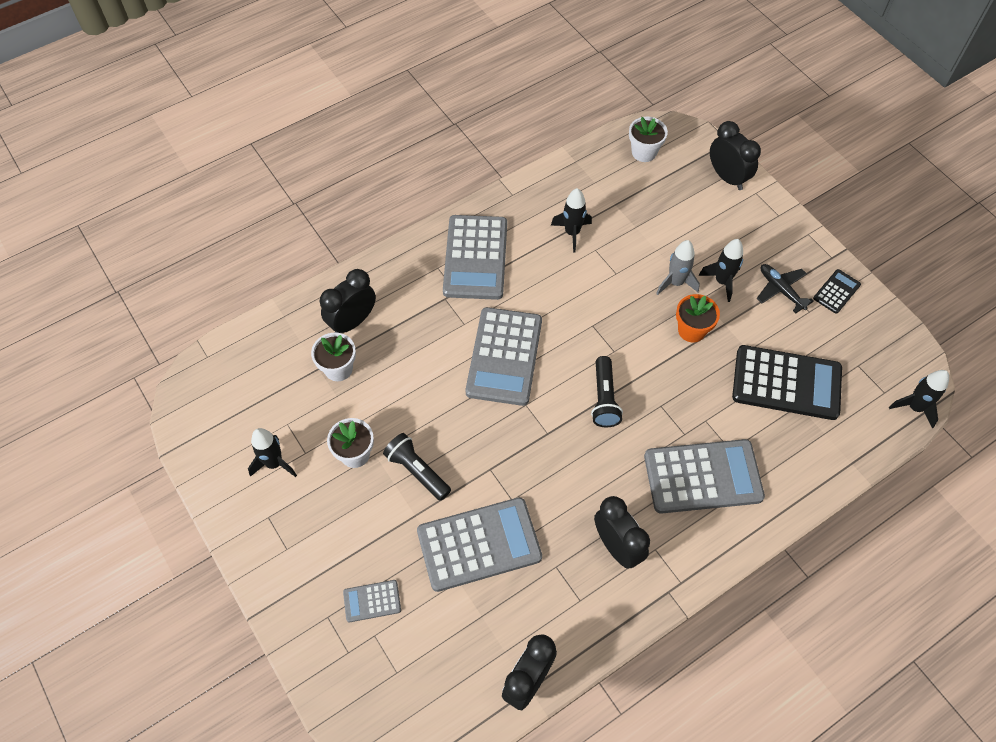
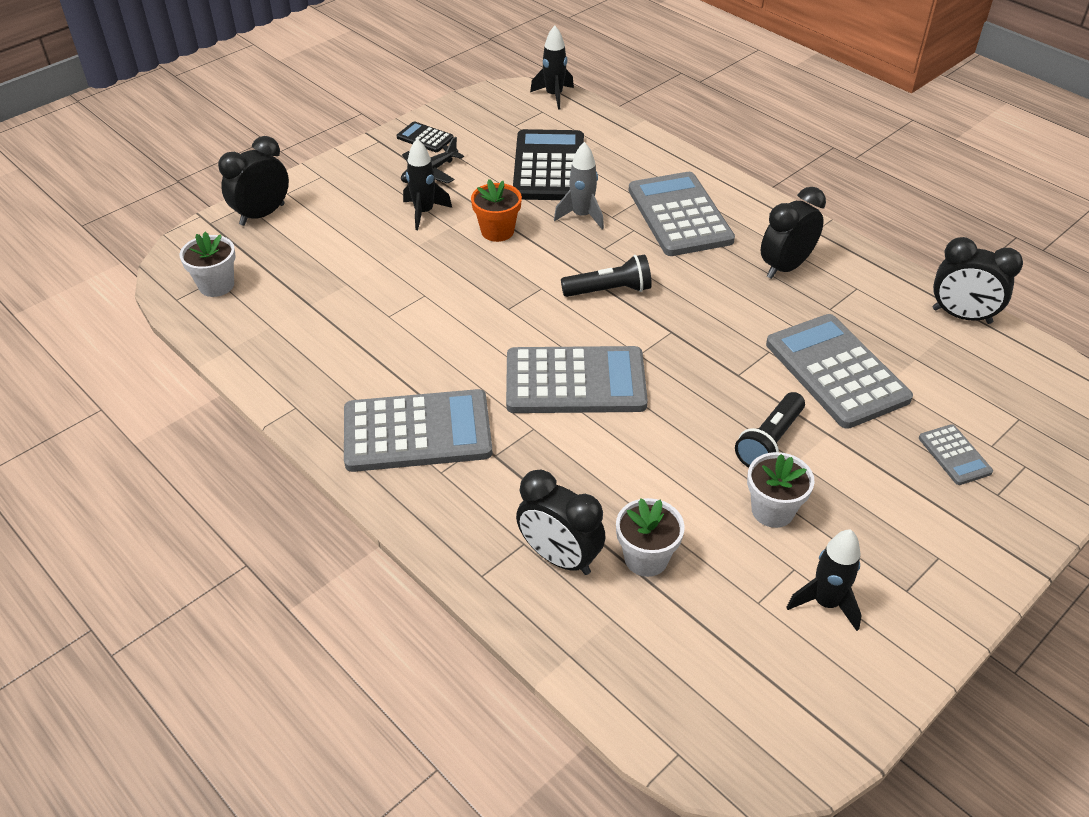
camera: 100 degrees left, 15 degrees down
black rocket [551,188,592,252] -> none
grey rocket [656,240,700,295] -> grey rocket moved to [554,142,604,229]

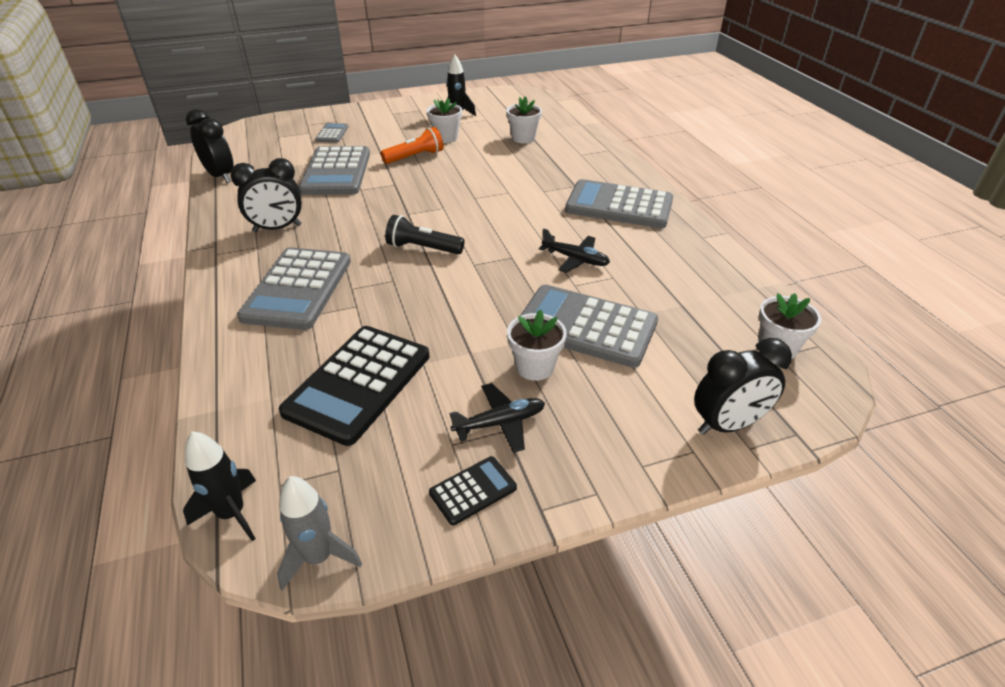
camera: 155 degrees left, 5 degrees down
black calculator [397,121,454,152] -> black calculator turned 90 degrees counterclockwise [429,456,517,525]
black rocket [403,139,452,230] -> white flower pot [507,309,567,381]
orange flower pot [471,179,522,242] -> none
grey calculator [506,346,648,413] -> grey calculator moved to [520,285,658,368]
black clock [516,470,606,575] -> none
grey rocket [554,142,604,229] -> grey rocket moved to [277,476,362,591]
black flashlight [735,392,805,467] -> orange flashlight [381,127,443,164]
none -> black plane [539,228,610,273]

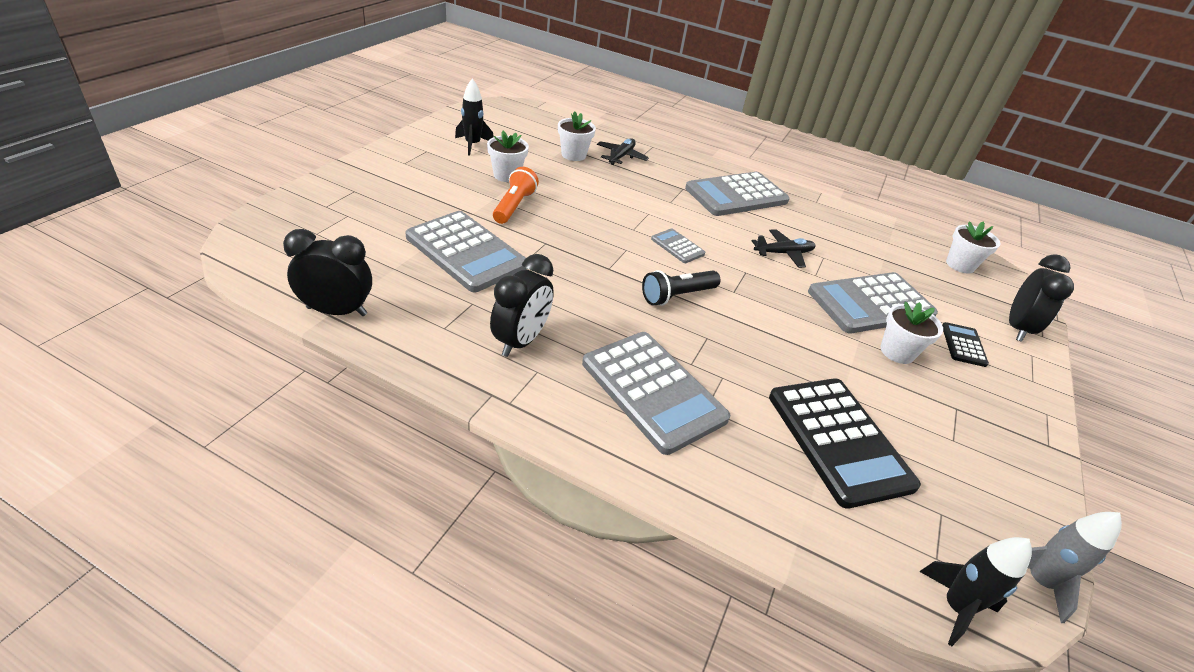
camera: 50 degrees left, 0 degrees up
grey calculator [315,123,348,142] -> grey calculator moved to [651,228,705,263]
black calculator [429,456,517,525] -> black calculator moved to [942,322,989,367]
black plane [449,383,545,453] -> black plane moved to [597,138,649,165]

